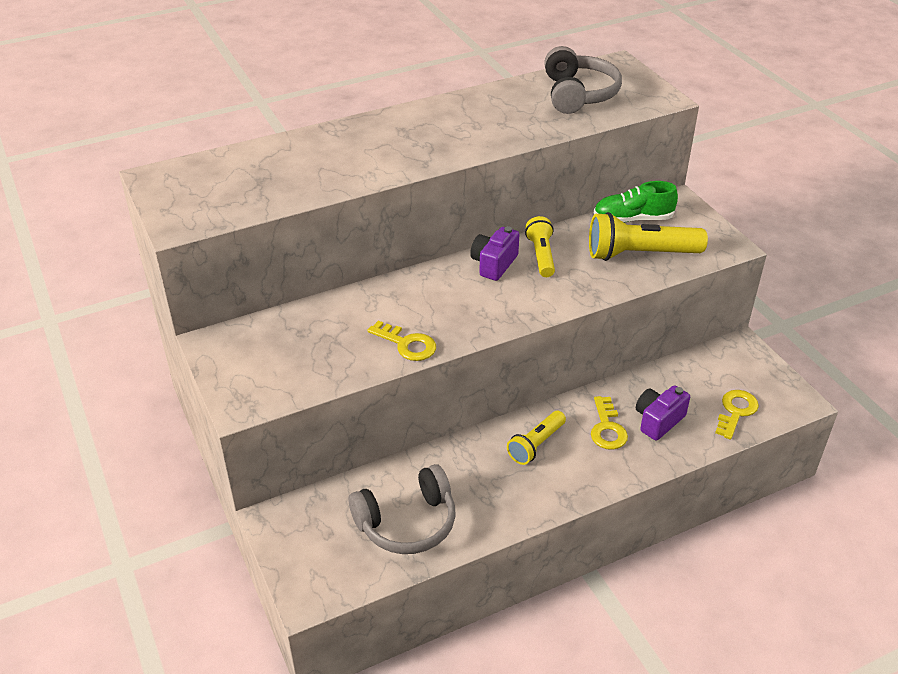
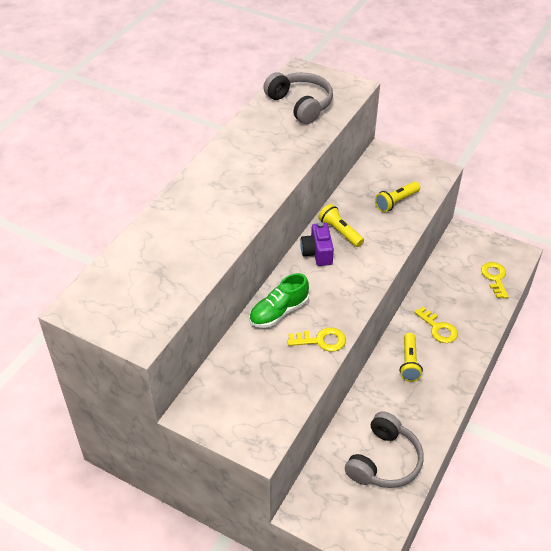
camera: 35 degrees left, 5 degrees up
yellow flashlight [589,212,708,261] -> yellow flashlight [375,182,420,212], size x0.60
green shoe [594,181,678,223] -> green shoe moved to [249,273,309,328]
purple camera [636,385,690,441] -> none

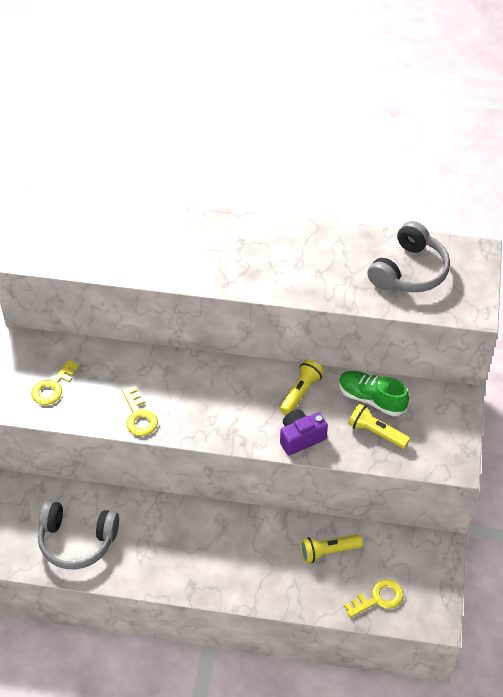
camera: 70 degrees right, 5 degrees up
green shoe [249,273,309,328] -> green shoe moved to [339,371,409,416]
purple camera [300,222,334,266] -> purple camera moved to [280,409,328,455]
yellow flashlight [400,333,423,382] -> yellow flashlight moved to [300,534,363,563]
yellow key [414,307,458,343] -> yellow key moved to [31,360,80,405]

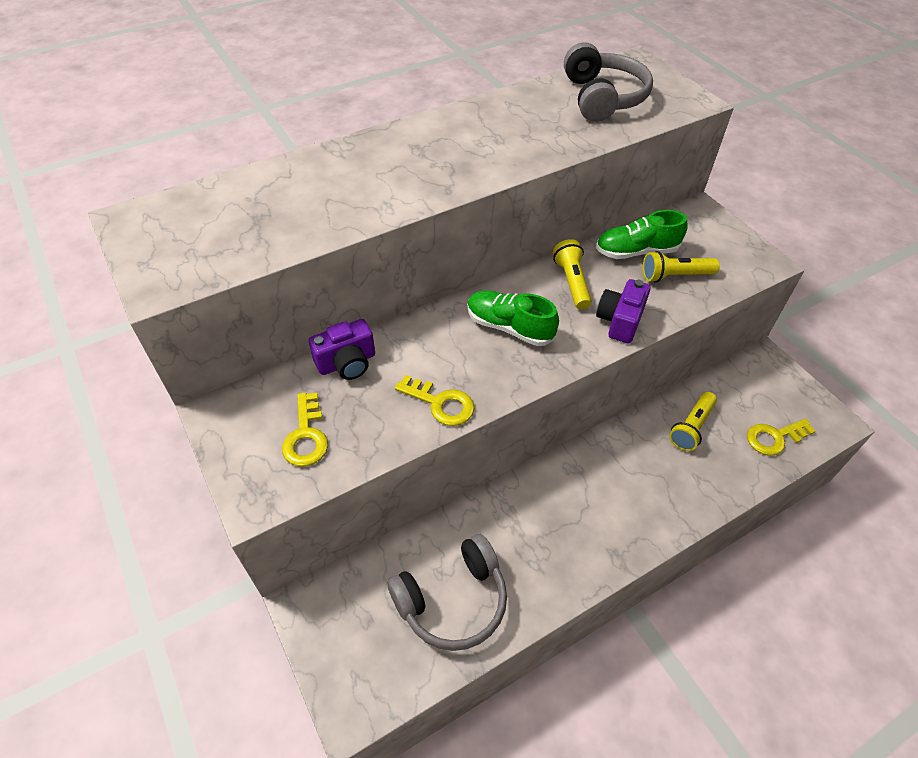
camera: 40 degrees left, 0 degrees up
yellow key [344,579,404,618] -> yellow key turned 135 degrees counterclockwise [747,419,815,456]
none -> purple camera [309,319,375,380]
none -> green shoe [467,291,559,346]

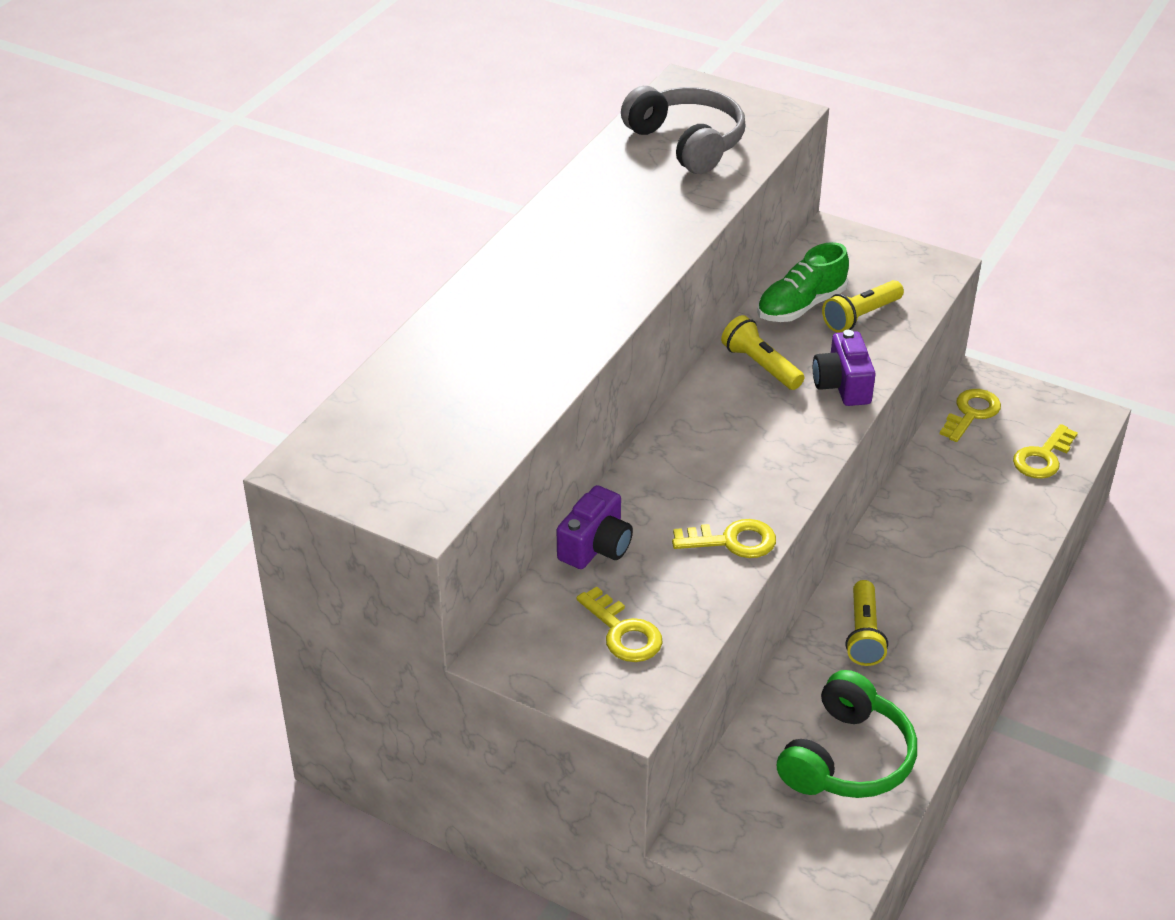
camera: 30 degrees left, 10 degrees down
grey headphones [387,534,507,651] -> green headphones [777,670,917,798]
green shoe [467,291,559,346] -> none
yellow flashlight [669,392,717,451] -> yellow flashlight moved to [845,580,888,666]
none -> yellow key [940,389,1001,442]

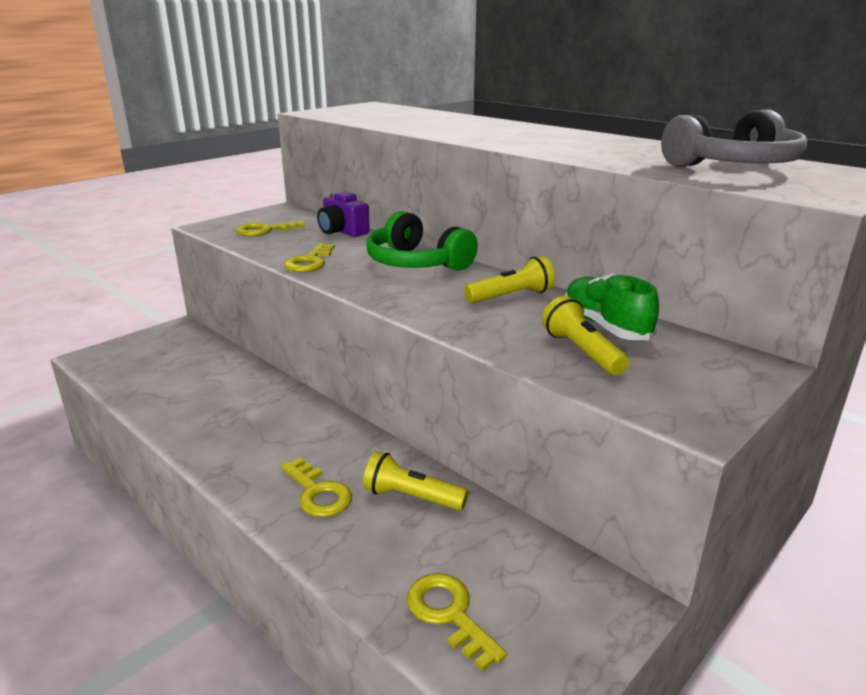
camera: 105 degrees right, 15 degrees down
green headphones [777,670,917,798] -> green headphones moved to [366,211,478,271]
purple camera [813,330,876,406] -> none
yellow flashlight [845,580,888,666] -> yellow flashlight moved to [363,451,468,510]
yellow key [940,389,1001,442] -> yellow key moved to [281,457,352,517]

